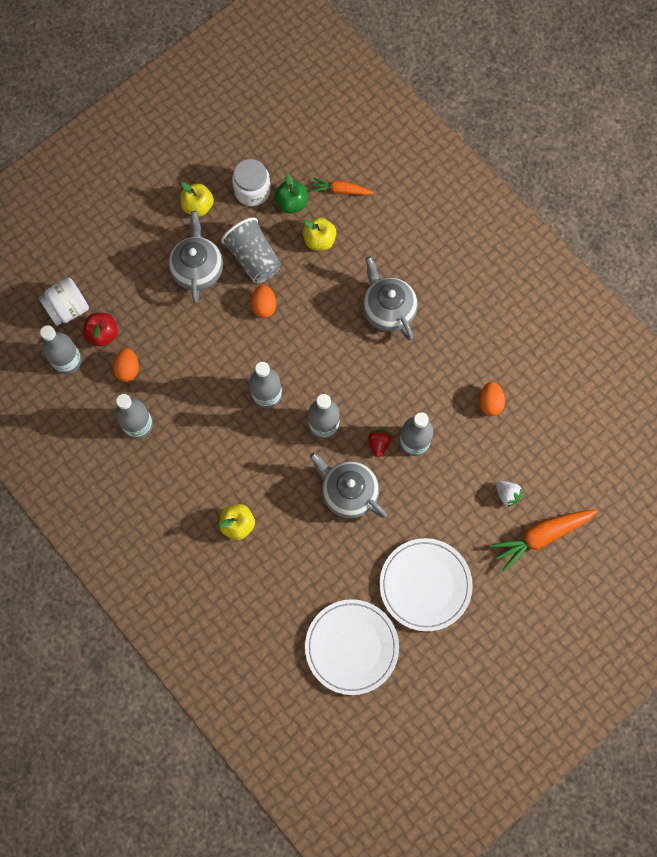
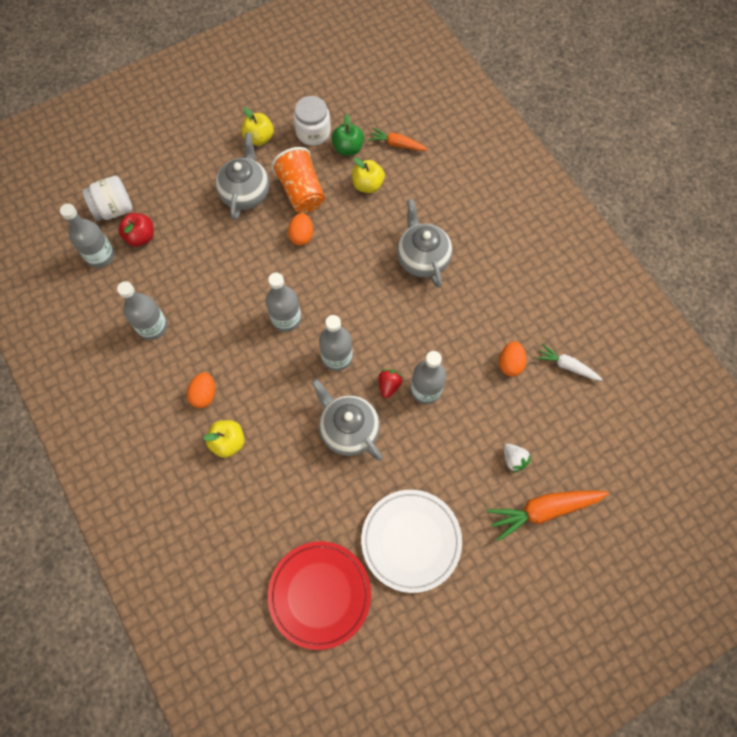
camera: 10 degrees right, 5 degrees down
orange egg [113,348,139,382] -> orange egg moved to [187,372,215,408]
grey cup [221,217,281,283] -> orange cup [271,147,325,213]
white plate [305,599,399,695] -> red plate [268,541,371,650]
none -> white carrot [536,344,603,381]

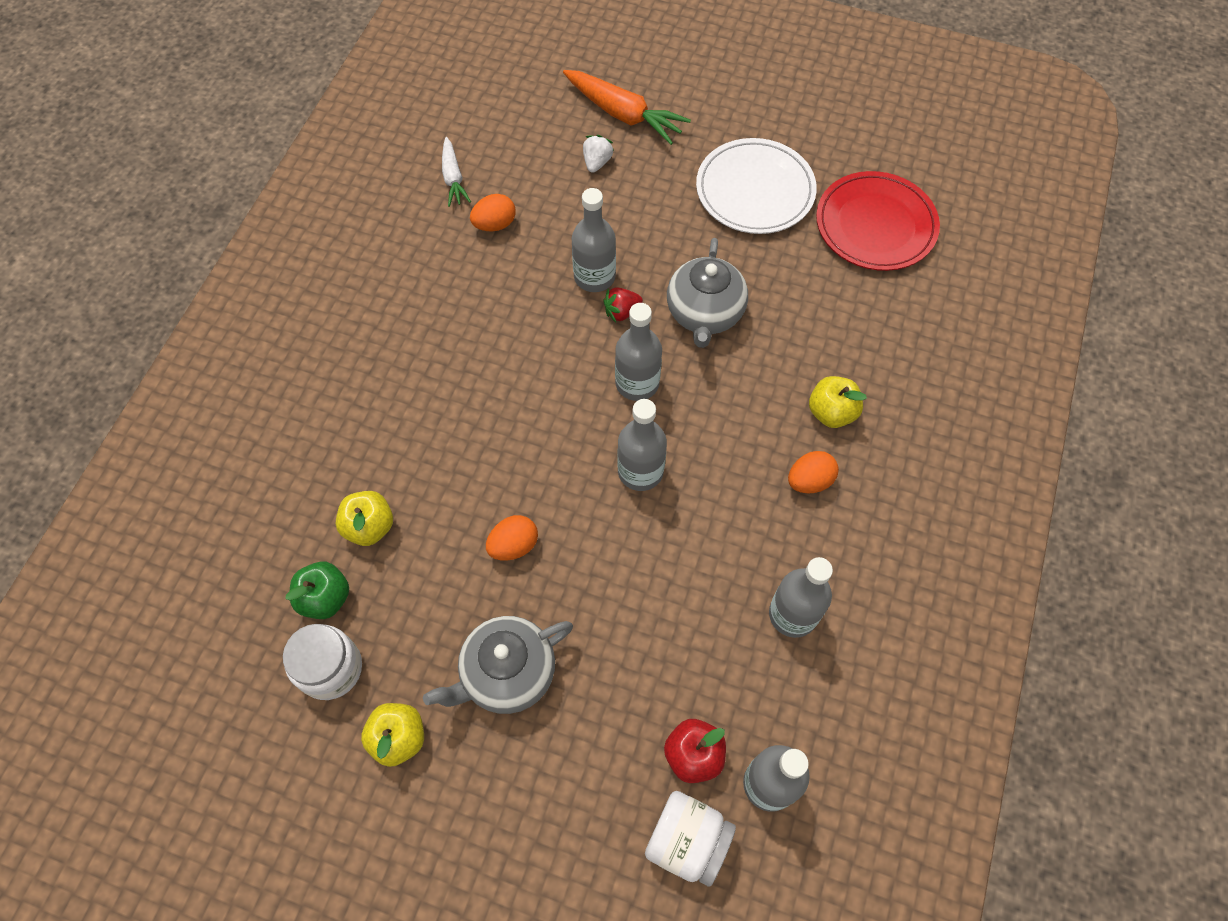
camera: 130 degrees left, 5 degrees down
orange cup [271,147,325,213] -> none
orange carrot [368,128,428,151] -> none
grey teapot [397,199,453,288] -> none

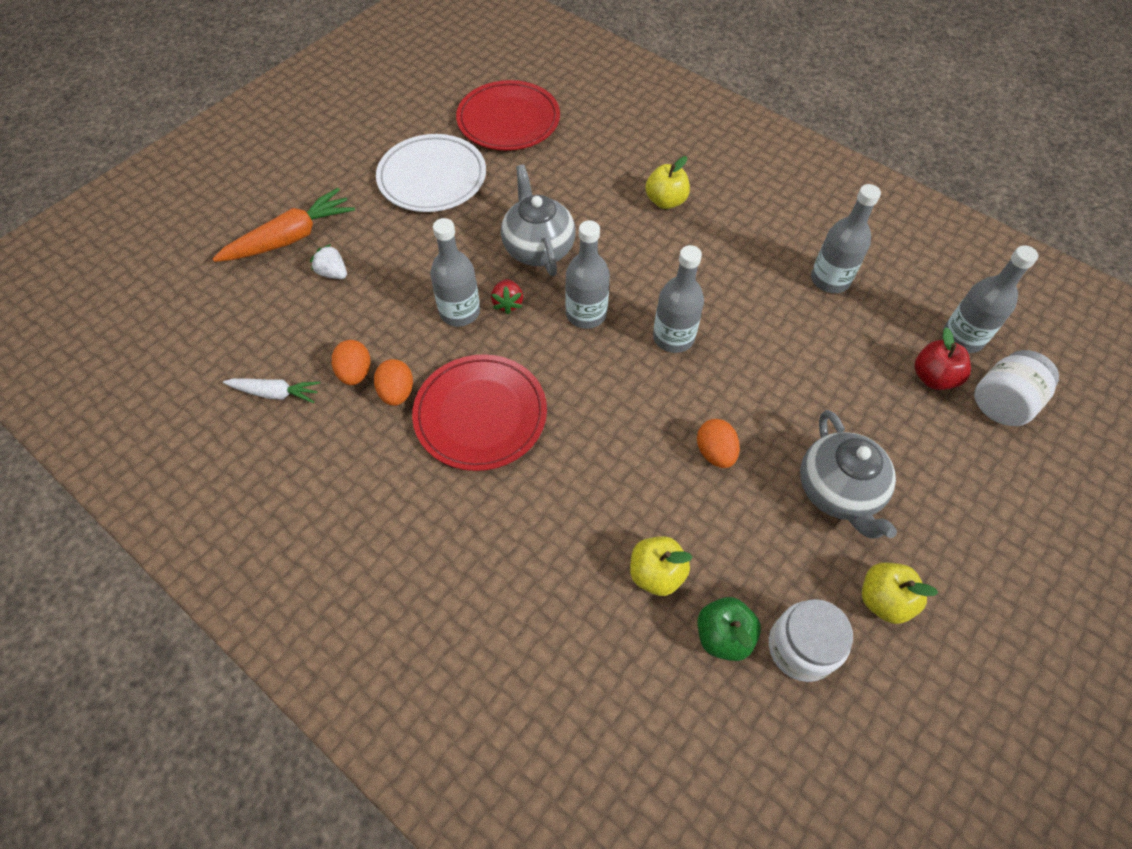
camera: 70 degrees left, 5 degrees down
grey teapot [667,238,748,348] -> grey teapot turned 135 degrees counterclockwise [501,165,576,276]
orange egg [788,451,839,493] -> orange egg moved to [374,359,413,406]
none -> red plate [412,354,547,471]

